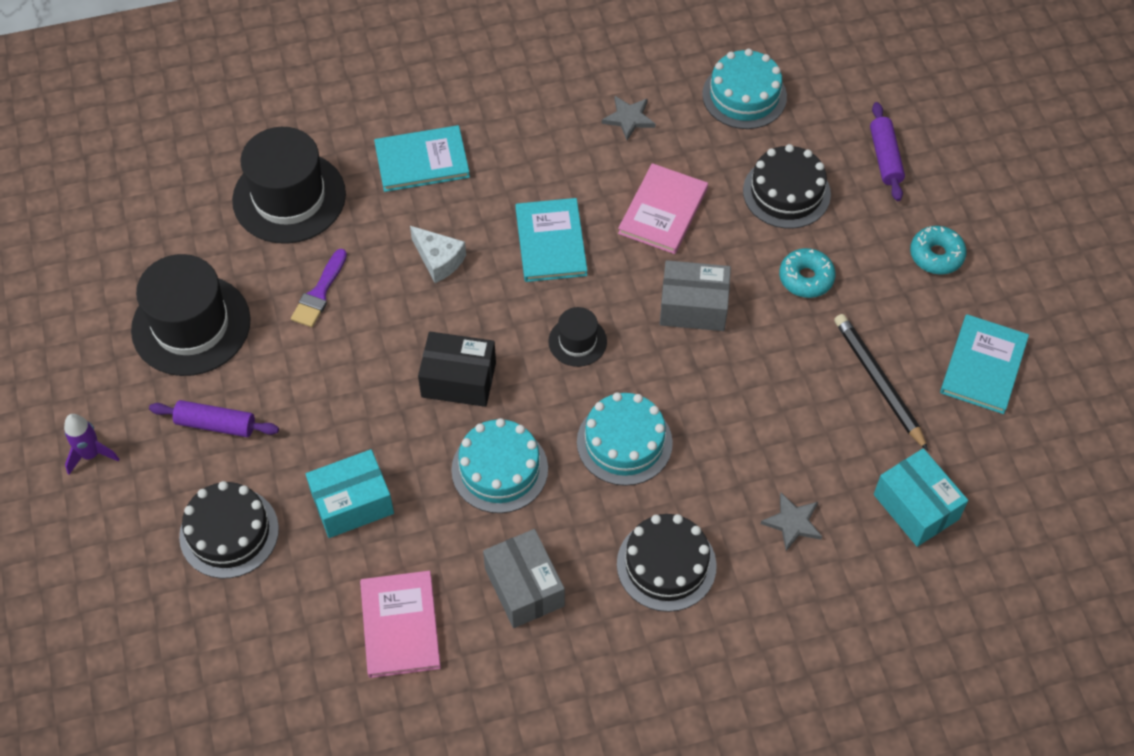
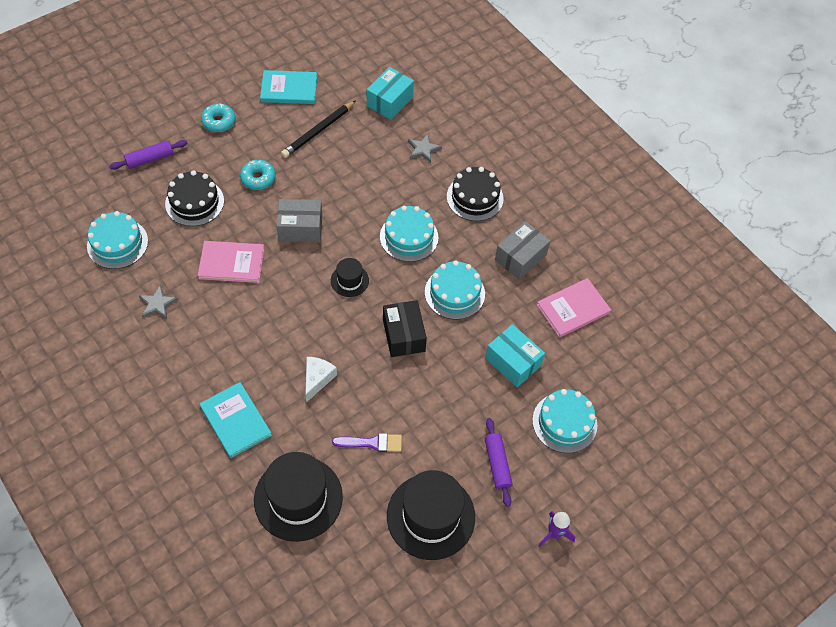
camera: 115 degrees left, 0 degrees up
black cake [179,481,279,579] -> turquoise cake [532,389,597,453]
turquoise book [515,198,587,282] -> none
grey box [660,260,731,331] -> grey box turned 75 degrees counterclockwise [277,199,322,242]

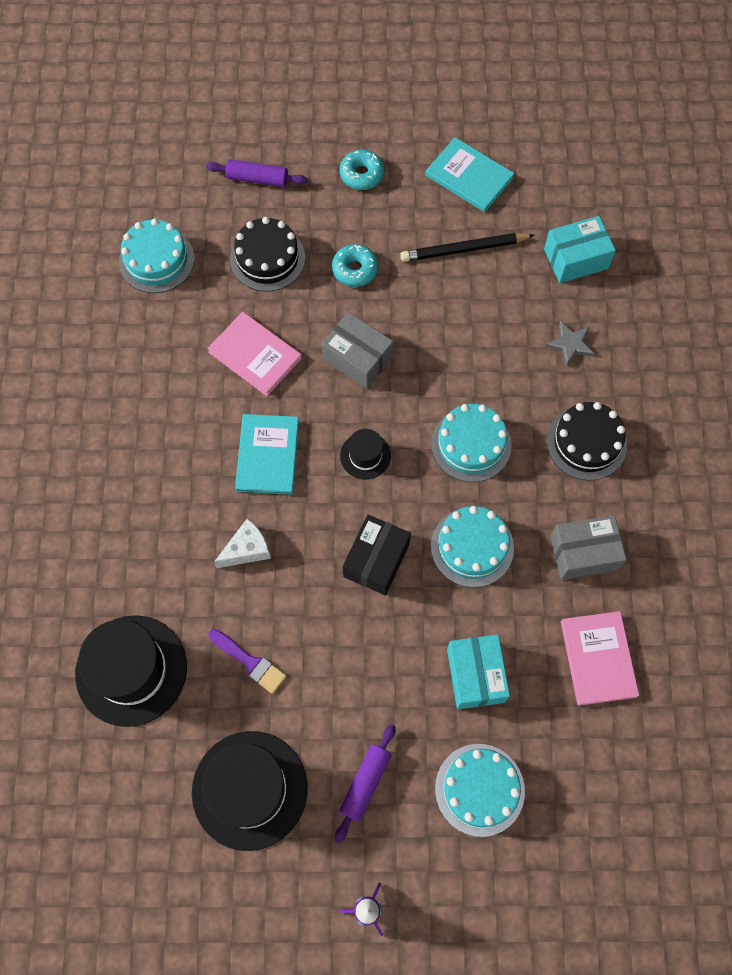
camera: 40 degrees right, 10 degrees up
grey star [139,285,178,319] -> none
turquoise book [200,382,272,458] -> turquoise book moved to [235,414,299,495]
pink book [537,278,611,338] -> pink book turned 75 degrees clockwise [561,611,639,706]

